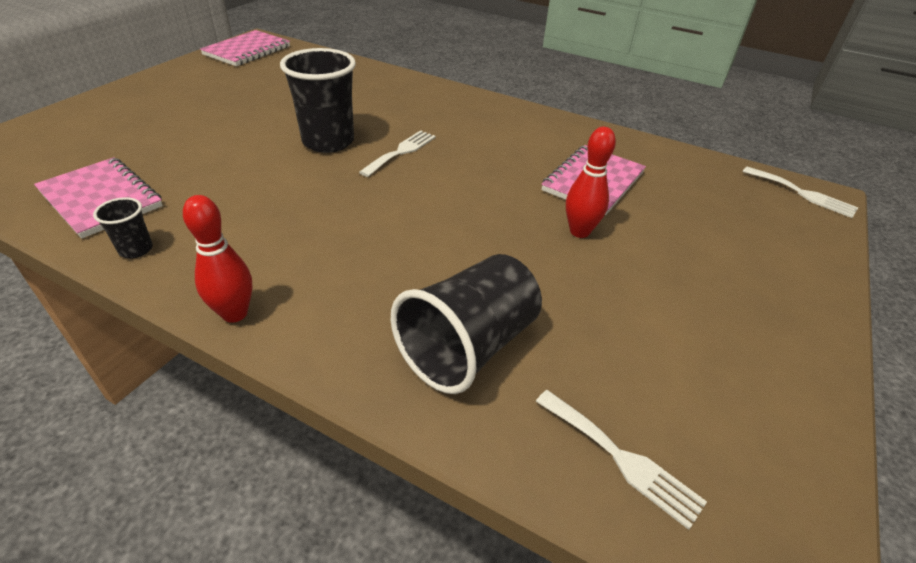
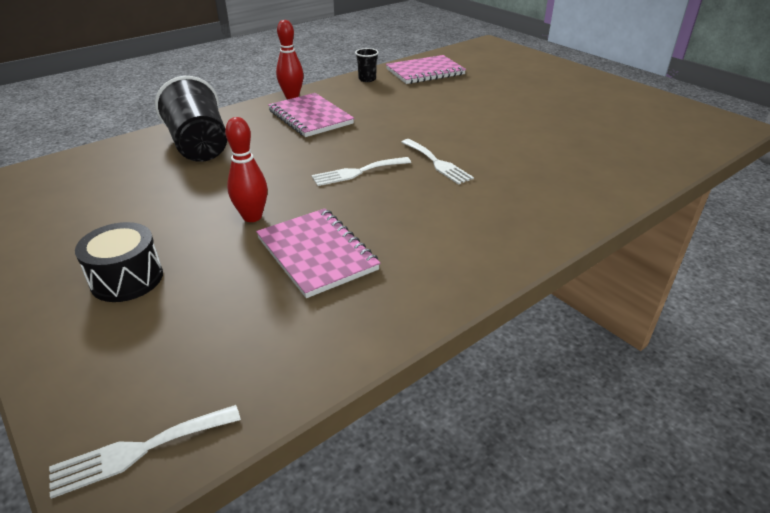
camera: 115 degrees right, 5 degrees down
pink notebook [200,30,290,66] -> pink notebook moved to [268,93,354,137]
black cup [280,48,356,153] -> none
white fork [536,390,707,530] -> white fork moved to [312,157,411,186]
none -> black drum [75,222,163,302]

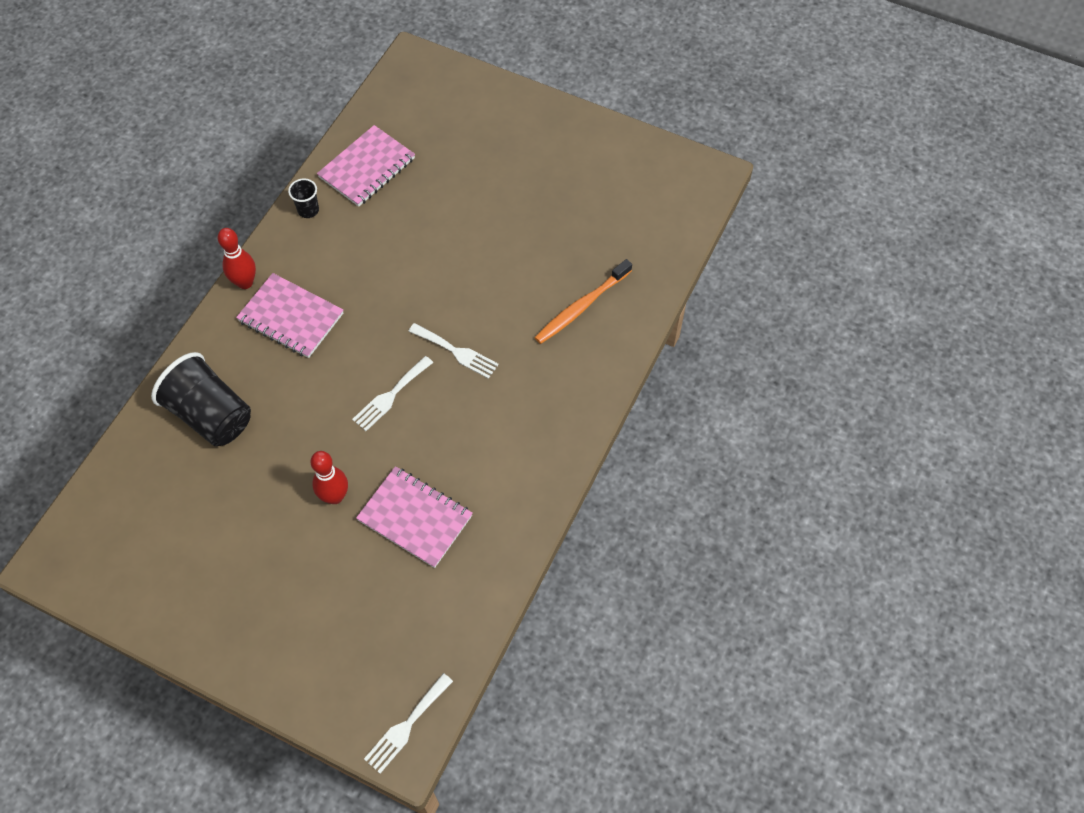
camera: 25 degrees left, 25 degrees up
black drum [75,222,163,302] -> none
none -> orange toothbrush [534,259,632,344]

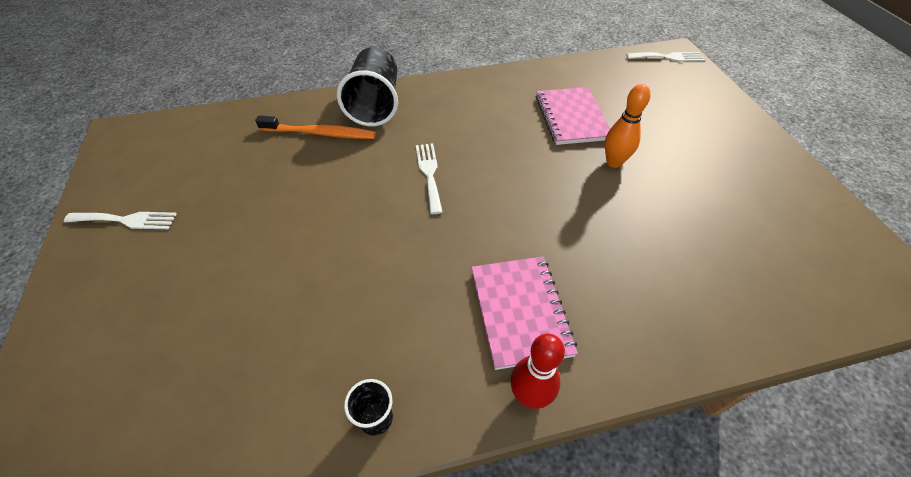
camera: 130 degrees left, 10 degrees down
black cup [151,352,251,446] -> black cup moved to [337,47,398,126]
red bowling pin [310,451,348,504] -> orange bowling pin [605,84,651,168]
pink notebook [317,125,415,207] -> none
white fork [352,356,433,431] -> white fork moved to [64,212,176,229]

